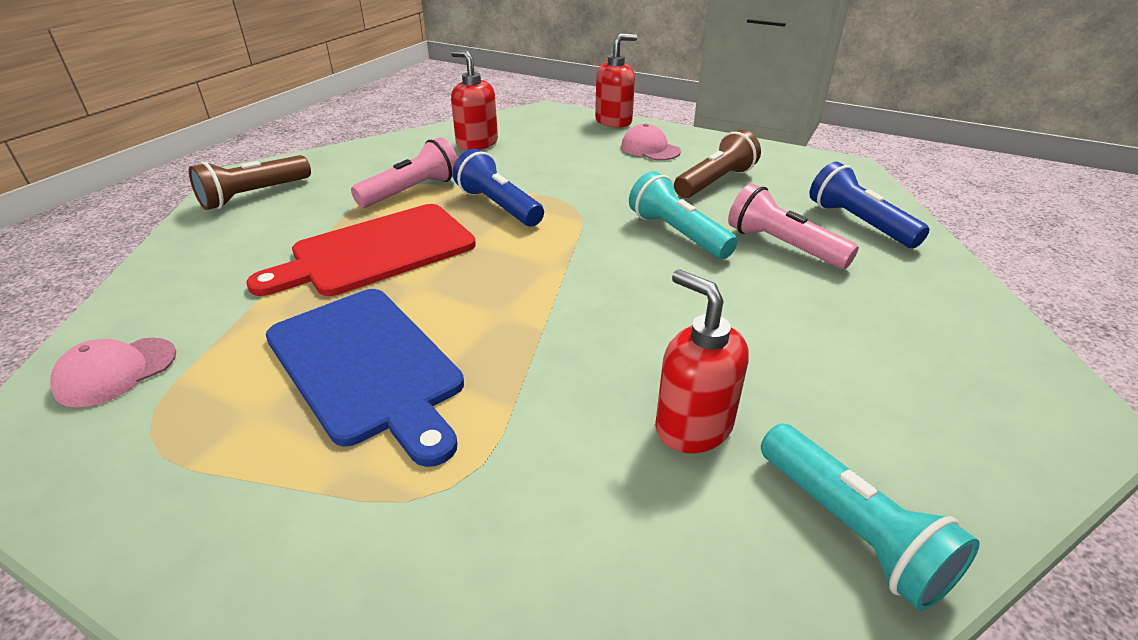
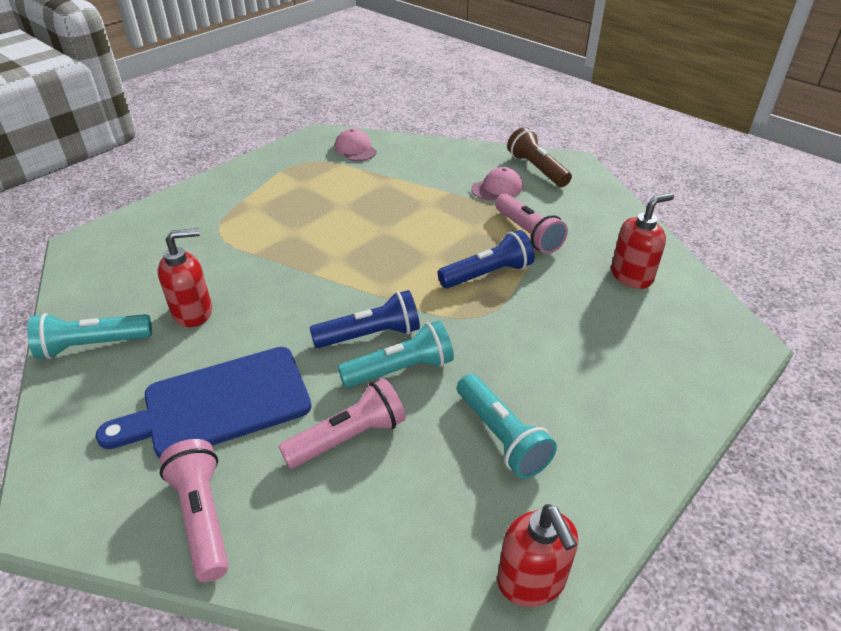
camera: 105 degrees right, 5 degrees up
red cutting board [246,204,476,296] -> none
blue cutting board [266,289,464,467] -> blue cutting board moved to [96,347,312,458]
red soap dispenser [595,34,637,128] -> red soap dispenser moved to [497,504,578,607]
pink cap [621,124,681,160] -> pink cap moved to [471,167,523,201]
brown flashlight [674,129,761,198] -> turquoise flashlight [457,374,557,478]
blue flashlight [809,162,929,248] -> blue flashlight moved to [309,290,420,348]
none -> pink flashlight [160,439,229,582]

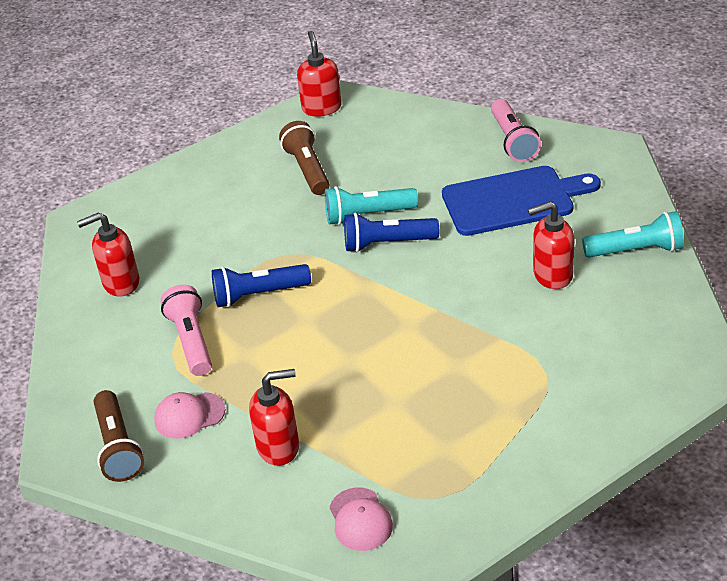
camera: 165 degrees left, 0 degrees up
pink flashlight [279,379,406,469] -> none
turquoise flashlight [457,374,557,478] -> brown flashlight [279,121,330,195]
none -> red soap dispenser [249,369,299,466]

